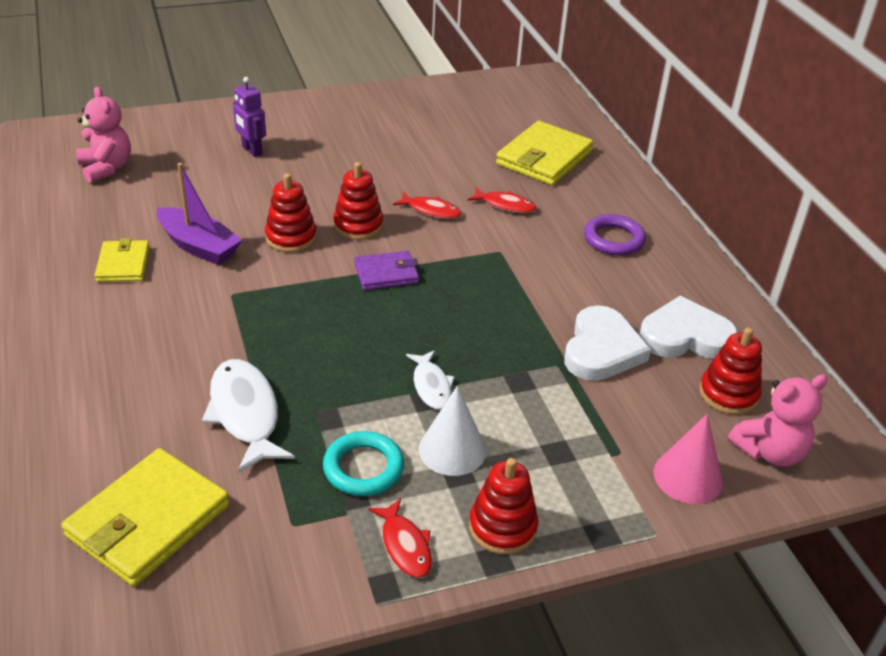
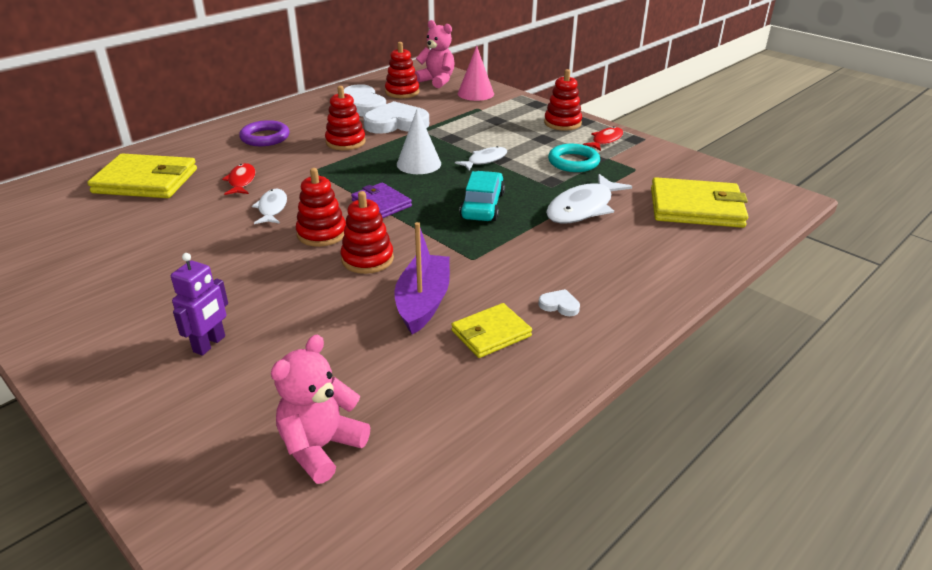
camera: 115 degrees left, 5 degrees down
red fish [393,191,462,219] -> white fish [252,189,287,224]
white cone [419,386,486,476] -> white cone moved to [397,109,441,174]
none -> red stacking toy [325,86,366,150]
none -> turquoise car [459,171,505,221]
none -> white heart [538,289,580,316]

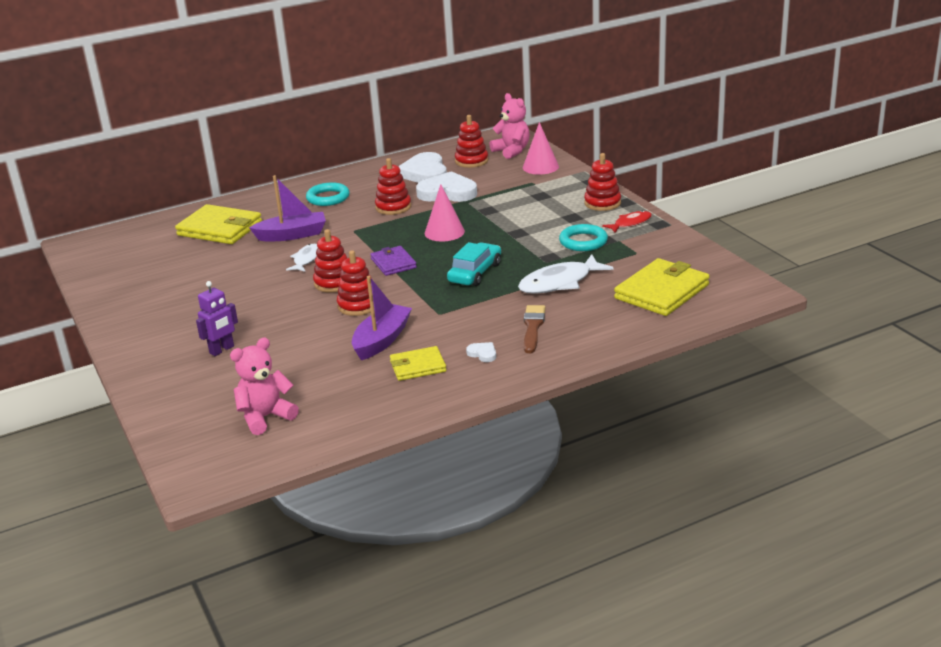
camera: 20 degrees right, 5 degrees down
red fish [222,163,255,195] -> purple boat [249,175,326,241]
purple ring [239,120,290,146] -> turquoise ring [306,182,350,206]
white cone [397,109,441,174] -> pink cone [425,184,465,242]
white fish [455,146,507,171] -> none
yellow wallet [651,177,748,228] -> yellow wallet turned 75 degrees counterclockwise [614,258,710,316]
none -> brown brush [524,305,546,353]

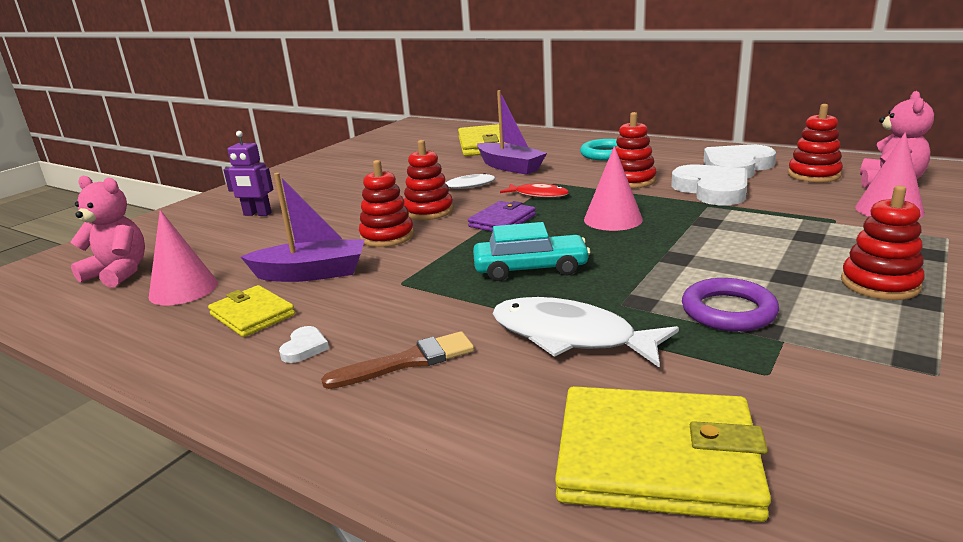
camera: 60 degrees right, 5 degrees down
turquoise ring [559,224,608,251] -> purple ring [682,278,779,332]
red fish [602,211,652,233] -> red fish moved to [500,183,569,198]
none -> pink cone [149,210,218,305]

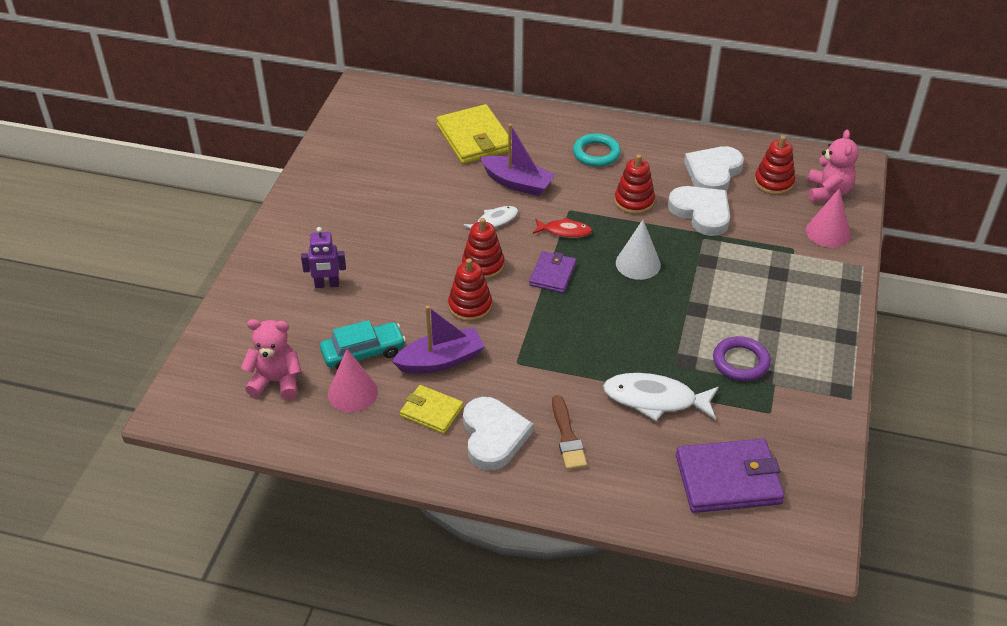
camera: 20 degrees left, 20 degrees up
white heart [279,326,329,363] -> white heart [463,397,533,470], size x2.36
brown brush [321,331,474,389] -> brown brush turned 120 degrees clockwise [552,395,587,470]
turquoise car [473,222,590,281] -> turquoise car moved to [320,320,406,370]
yellow wallet [555,386,771,522] -> purple wallet [676,439,785,513]
pink cone [584,146,643,231] -> white cone [616,220,661,280]
red stacking toy [841,185,925,300] -> none

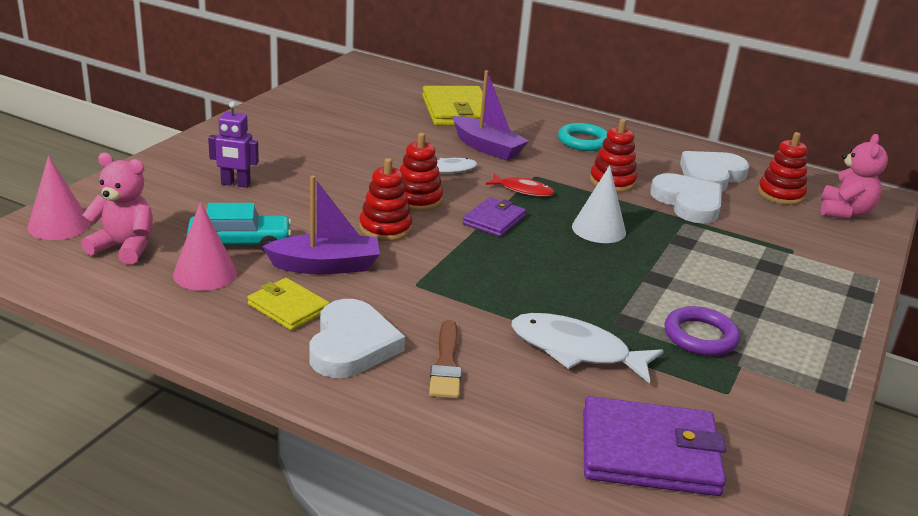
camera: 10 degrees right, 15 degrees down
pink cone [806,188,850,247] -> pink cone moved to [27,156,90,240]

